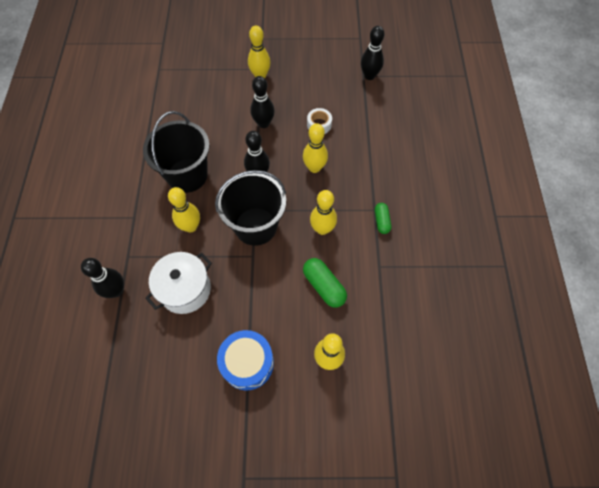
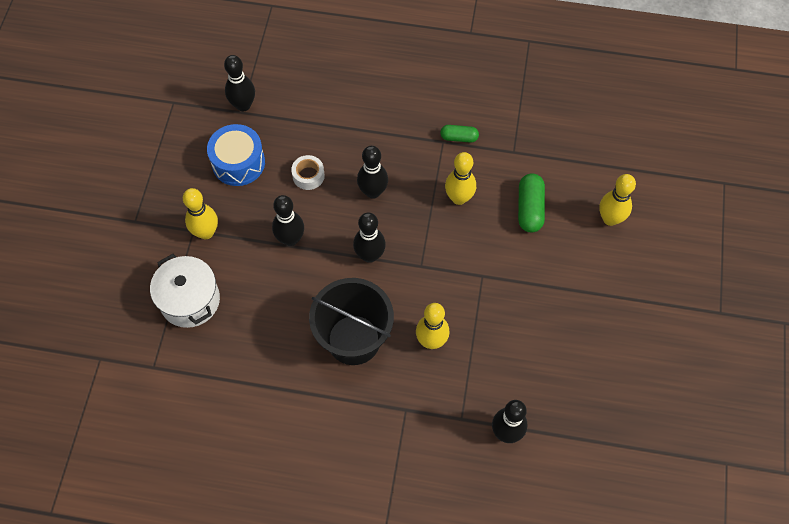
camera: 80 degrees left, 0 degrees up
white pot [145,252,212,314] -> white pot moved to [150,254,220,328]
black bucket [215,170,286,246] -> none
blue drum [217,330,274,391] -> blue drum moved to [207,124,265,186]
yellow bowling pin [303,123,328,173] -> black bowling pin [357,146,388,199]
green capsule [303,258,347,308] -> green capsule turned 60 degrees counterclockwise [518,173,545,232]

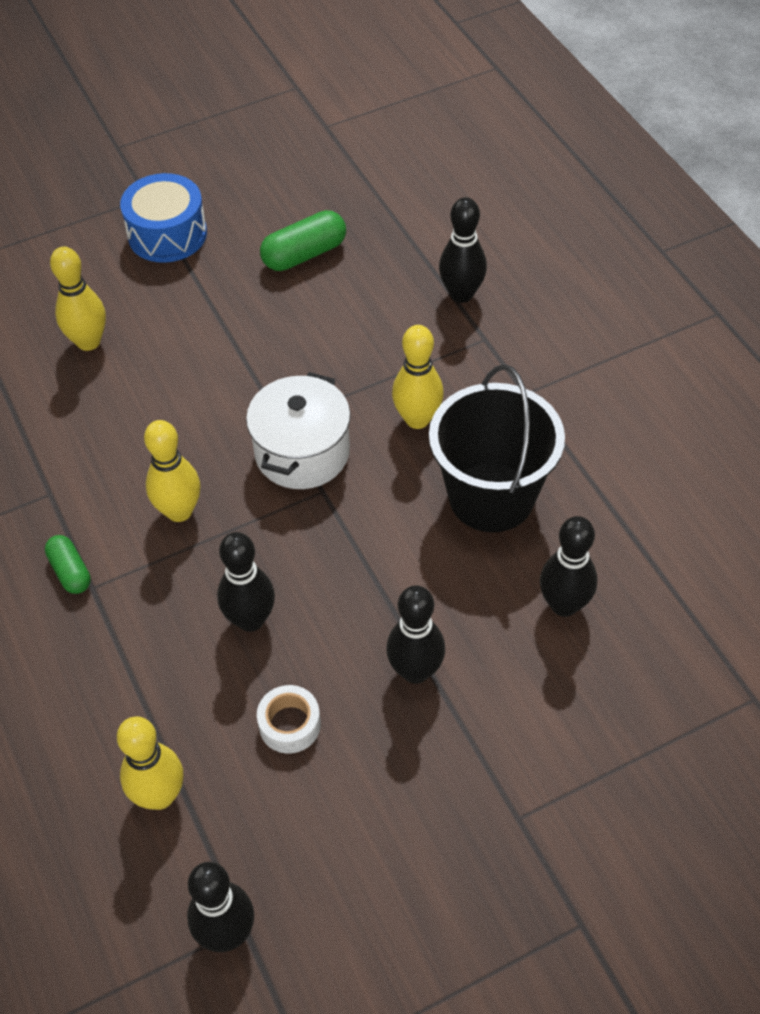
camera: 125 degrees left, 10 degrees down
white pot [150,254,220,328] -> white pot moved to [246,372,351,489]
yellow bowling pin [183,188,218,239] -> yellow bowling pin moved to [117,716,183,810]
blue drum [207,124,265,186] -> blue drum moved to [120,173,207,263]
black bowling pin [353,212,386,263] -> black bowling pin moved to [540,516,597,617]
green capsule [518,173,545,232] -> green capsule moved to [260,210,346,271]

